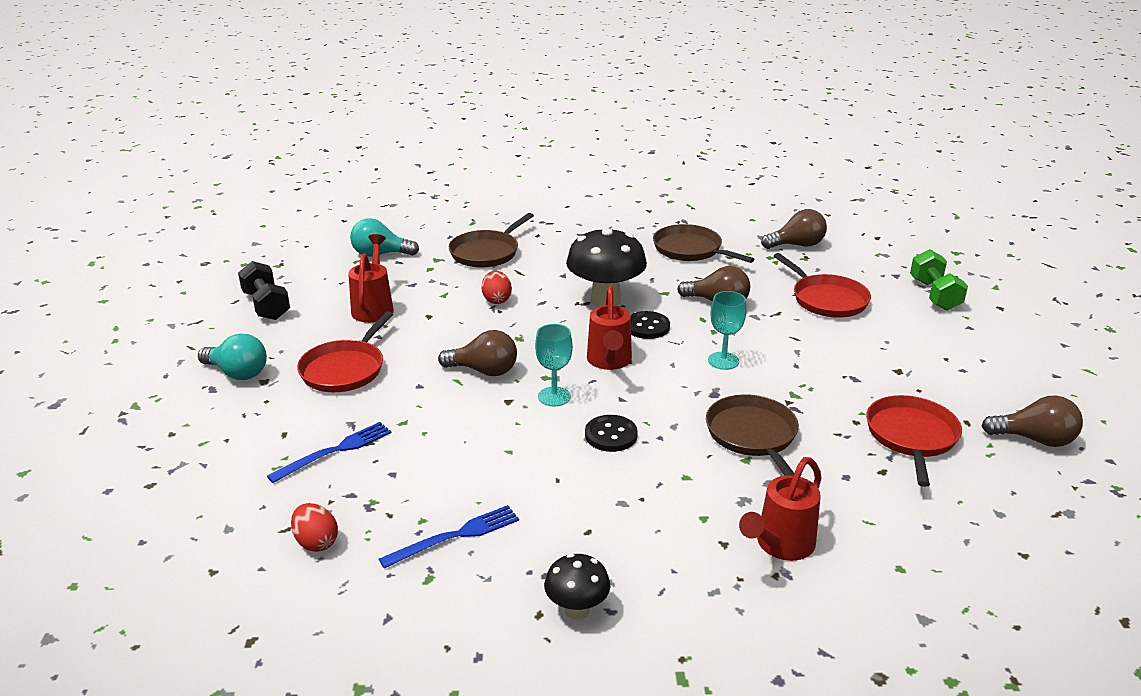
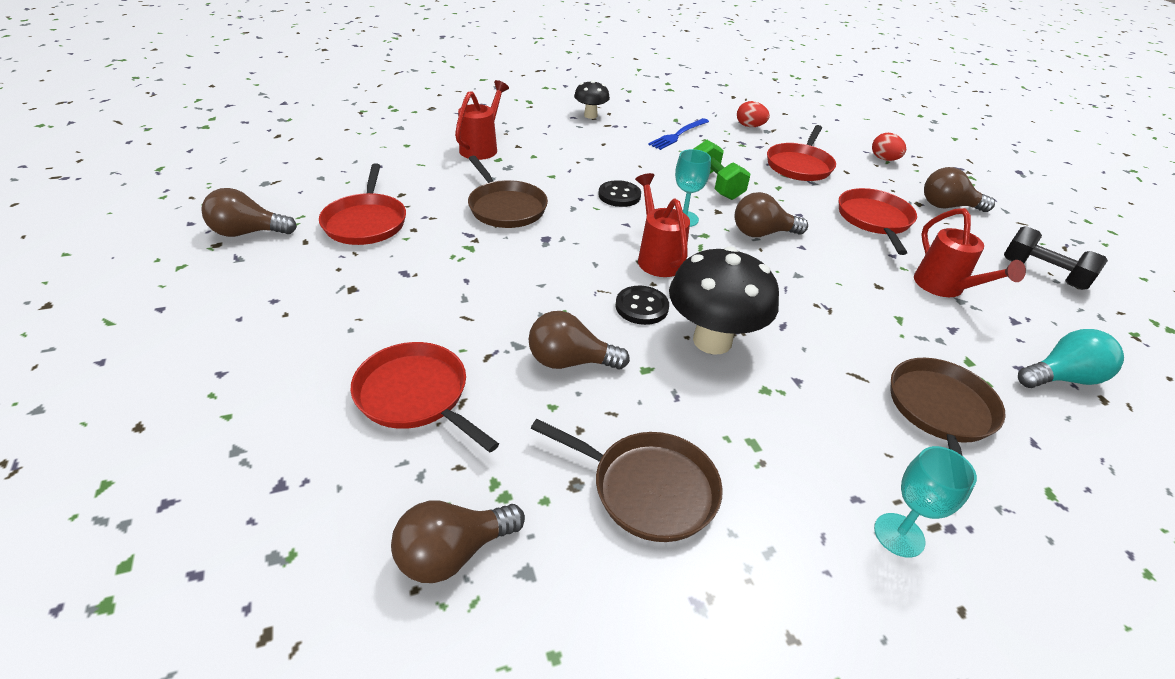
camera: 160 degrees right, 10 degrees up
turquoise light bulb [198,334,267,380] -> brown light bulb [924,167,995,212]
blue fork [267,422,392,483] -> red pan [767,125,836,181]
red egg [482,271,512,304] -> red egg moved to [872,133,906,161]
turquoise goblet [708,291,746,370] -> turquoise goblet moved to [874,446,977,558]
green dumbbell [910,249,968,311] -> green dumbbell moved to [694,140,750,200]

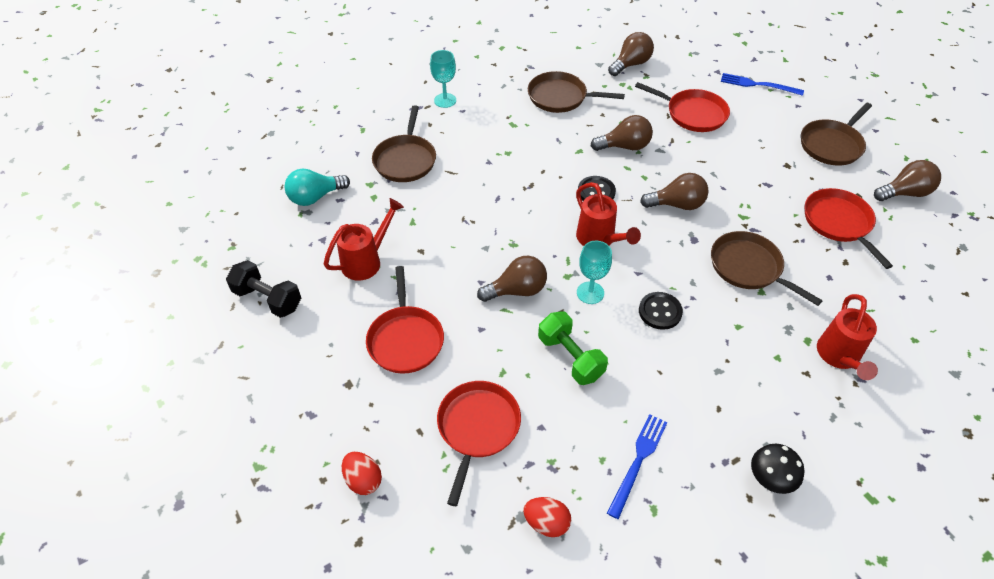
camera: 170 degrees right, 10 degrees up
black mushroom [669,246,779,355] -> none
red watering can [914,208,1026,297] -> red watering can turned 75 degrees clockwise [324,198,404,281]
brown light bulb [924,167,995,212] -> brown light bulb moved to [640,173,709,210]
none -> blue fork [721,73,804,96]
none -> brown pan [801,103,872,166]

